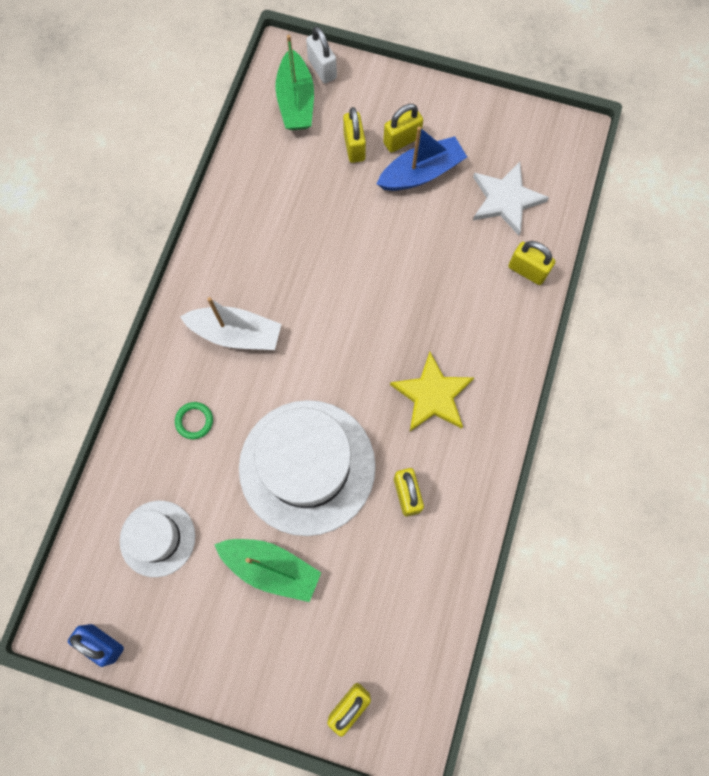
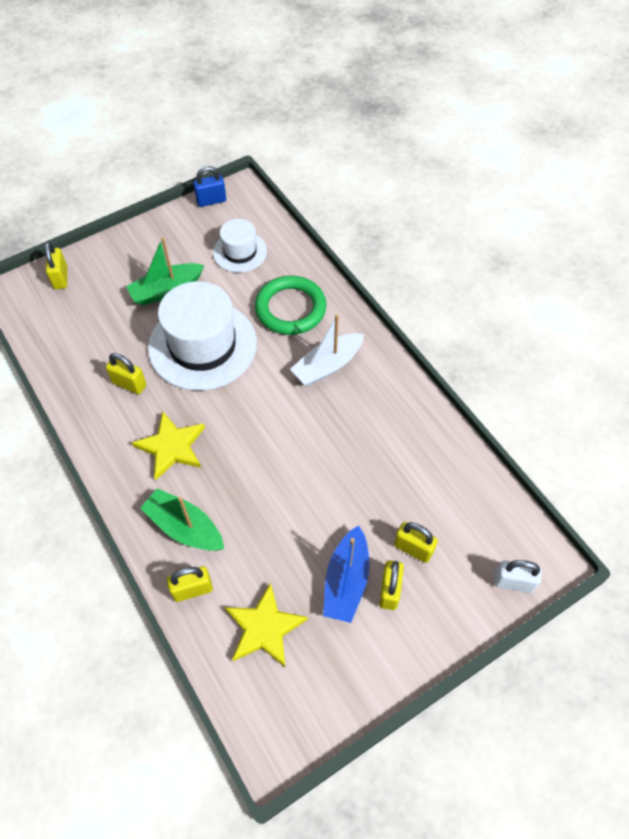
camera: 130 degrees right, 15 degrees down
green ring [175,402,213,439] -> green ring [255,276,327,335], size x2.38
green boat [275,35,314,130] -> green boat moved to [140,488,224,551]
white star [473,162,549,236] -> yellow star [225,583,308,667]

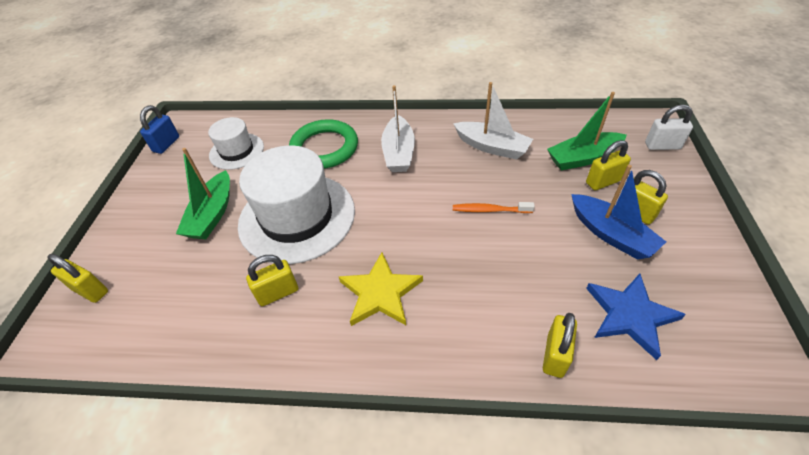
camera: 50 degrees left, 10 degrees down
green boat [140,488,224,551] -> green boat moved to [547,92,627,170]
yellow star [225,583,308,667] -> blue star [586,274,686,360]
white padlock [494,560,542,593] -> white padlock turned 45 degrees clockwise [645,104,693,150]
none -> white boat [453,82,533,160]
none -> orange toothbrush [453,202,535,213]

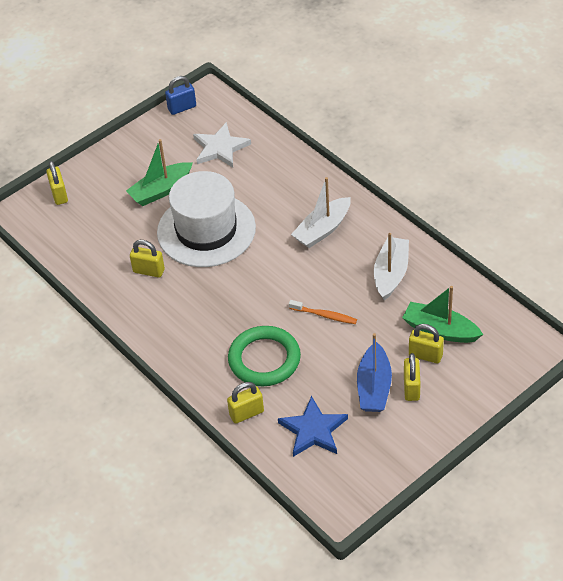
camera: 45 degrees right, 0 degrees up
white hat [208,117,264,170] -> white star [193,122,251,167]
green ring [289,119,358,169] -> green ring moved to [228,326,301,386]
yellow star [339,252,423,326] -> none
white boat [453,82,533,160] -> white boat turned 150 degrees counterclockwise [374,233,409,300]
orange toothbrush [453,202,535,213] -> orange toothbrush turned 150 degrees clockwise [289,300,357,324]
white padlock [645,104,693,150] -> none

